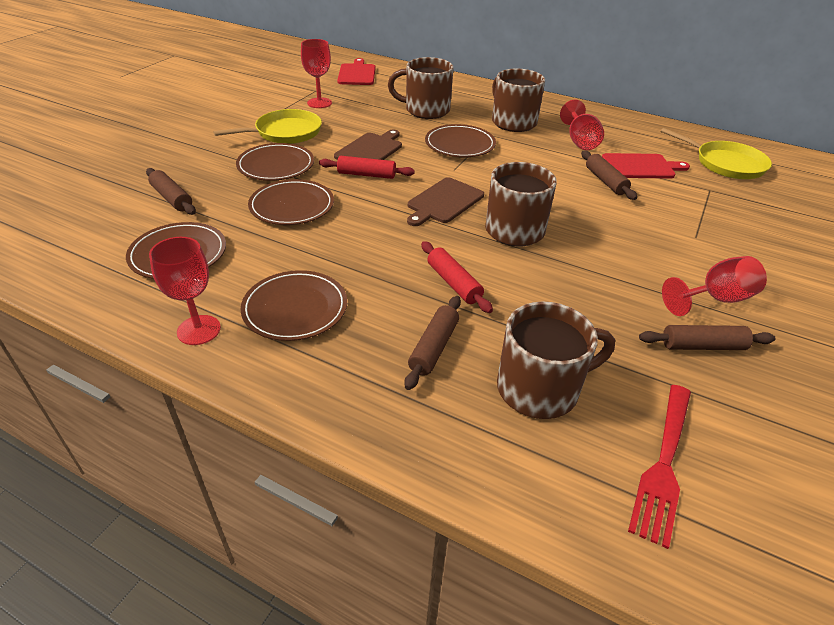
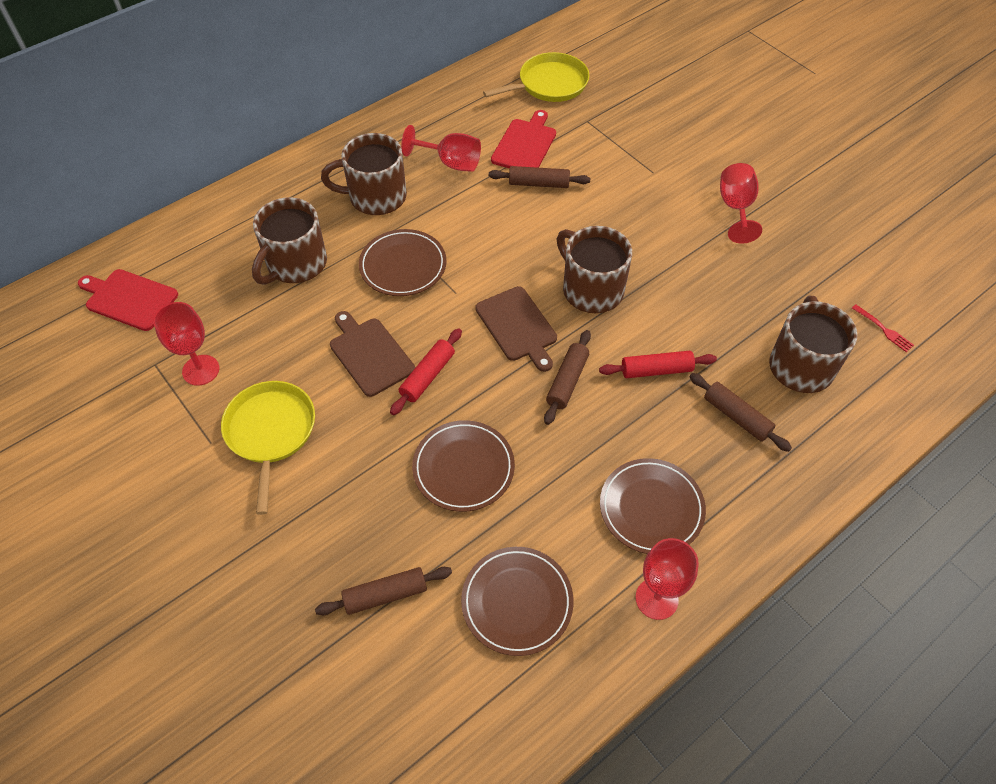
camera: 65 degrees left, 15 degrees up
brown plate [236,143,314,181] -> none
red fork [628,385,691,549] -> red fork [852,305,914,352], size x0.50
brown rolling pin [639,325,776,350] -> brown rolling pin moved to [544,330,591,425]

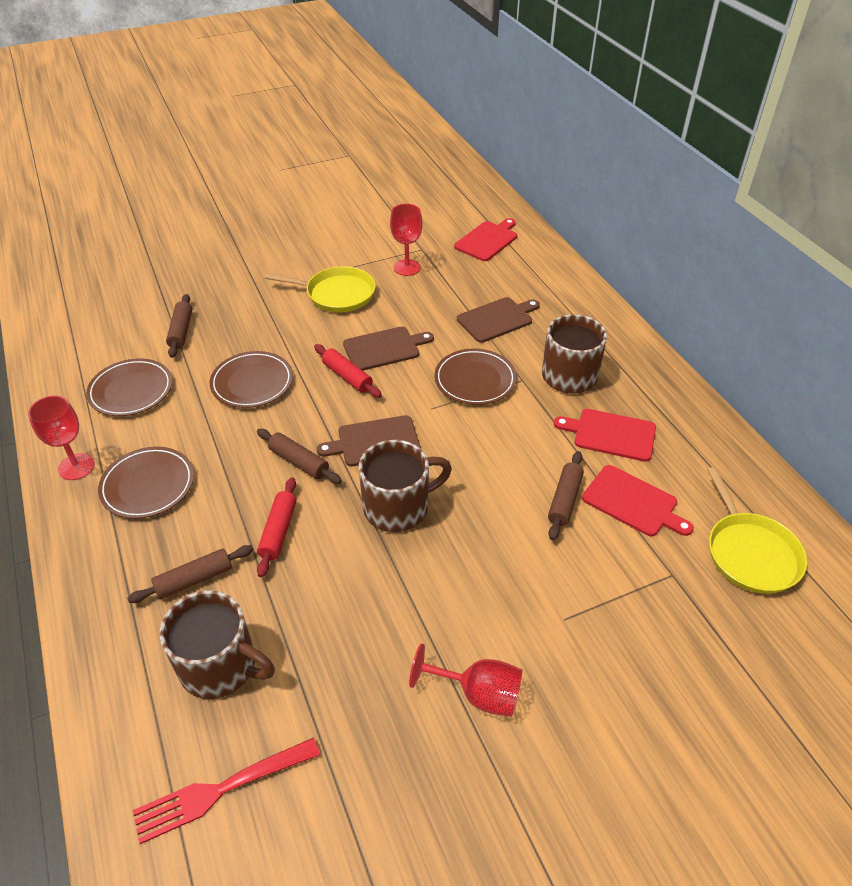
camera: 105 degrees right, 10 degrees down
brown mug [252,197,327,285] -> brown cutting board [457,297,540,343]
red goblet [401,125,481,172] -> red cutting board [554,409,656,462]
red fork [852,305,914,352] -> red fork [132,737,320,844], size x2.00

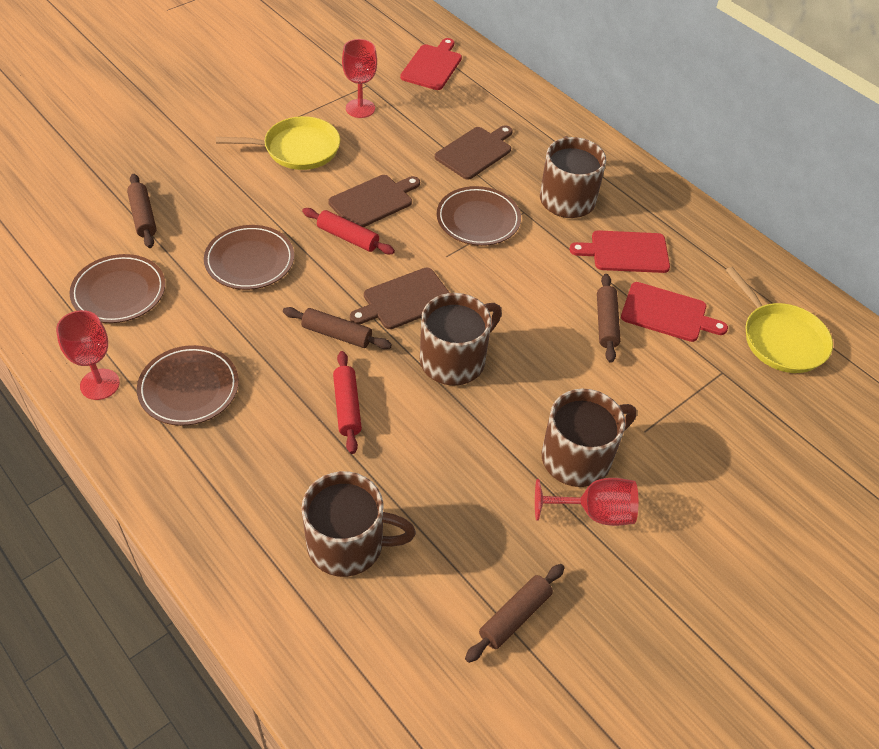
camera: 20 degrees left, 5 degrees up
brown rolling pin [127,545,253,603] -> brown rolling pin moved to [465,564,565,663]
red fork [132,737,320,844] -> none
none -> brown mug [542,389,636,487]

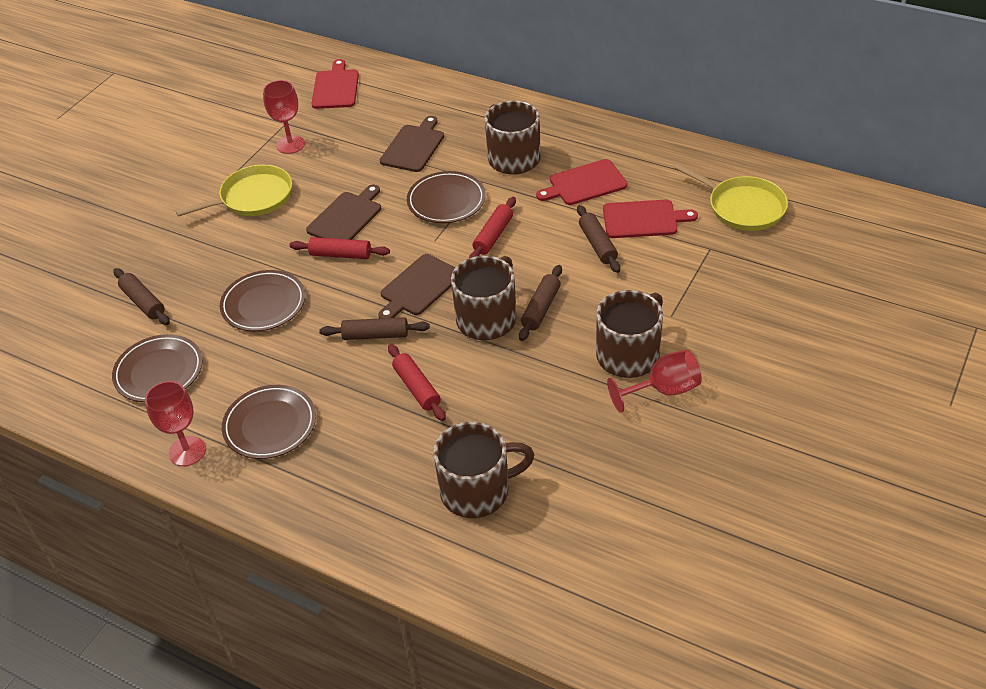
camera: 15 degrees left, 5 degrees down
brown rolling pin [465,564,565,663] -> brown rolling pin moved to [519,265,562,341]
none -> red rolling pin [469,197,516,258]

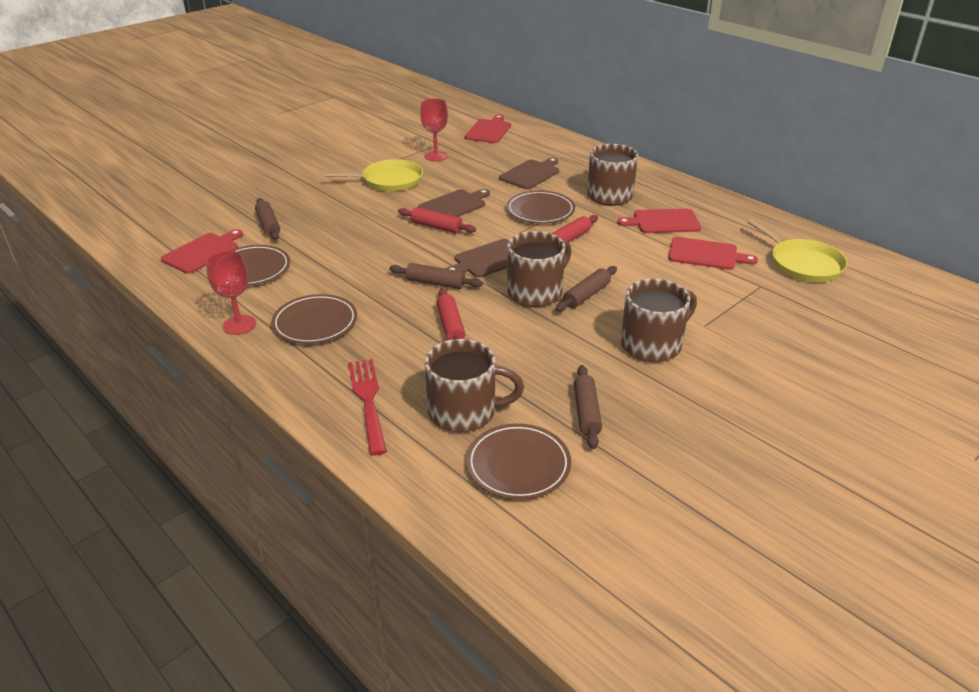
camera: 15 degrees right, 10 degrees down
brown plate [220,270,305,331] -> brown plate moved to [466,423,571,500]
brown rolling pin [577,205,620,273] -> brown rolling pin moved to [574,365,602,449]
red goblet [607,350,702,413] -> none
none -> red cutting board [161,229,243,274]
none -> red fork [348,359,387,455]

